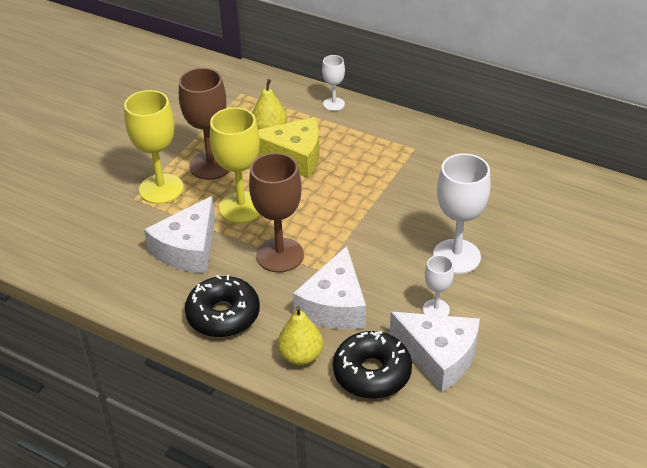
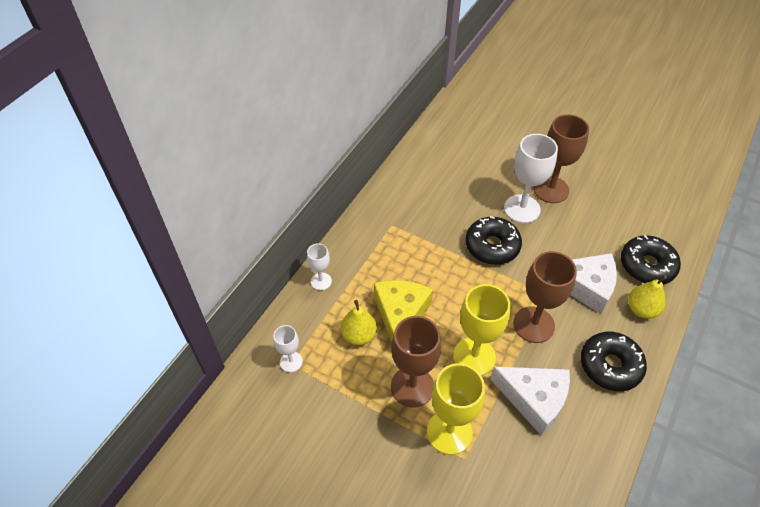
camera: 90 degrees left, 10 degrees up
white cheese [390,312,480,392] -> none
white goblet [423,255,454,316] -> white goblet moved to [273,325,303,372]
none -> black donut [465,216,522,265]
none -> brown goblet [533,114,589,203]

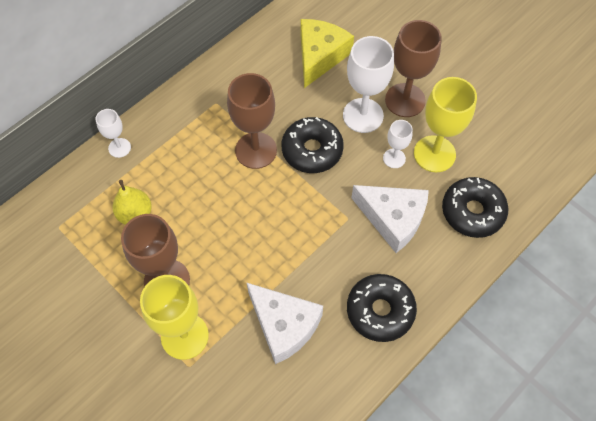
camera: 15 degrees right, 10 degrees up
white goblet [273,325,303,372] -> white goblet moved to [383,120,413,168]
yellow cheese [374,280,433,343] -> yellow cheese moved to [301,19,354,88]
yellow goblet [453,284,510,376] -> yellow goblet moved to [414,77,477,172]
brown goblet [513,251,577,343] -> brown goblet moved to [227,73,277,169]
yellow pear [628,275,667,319] -> none

